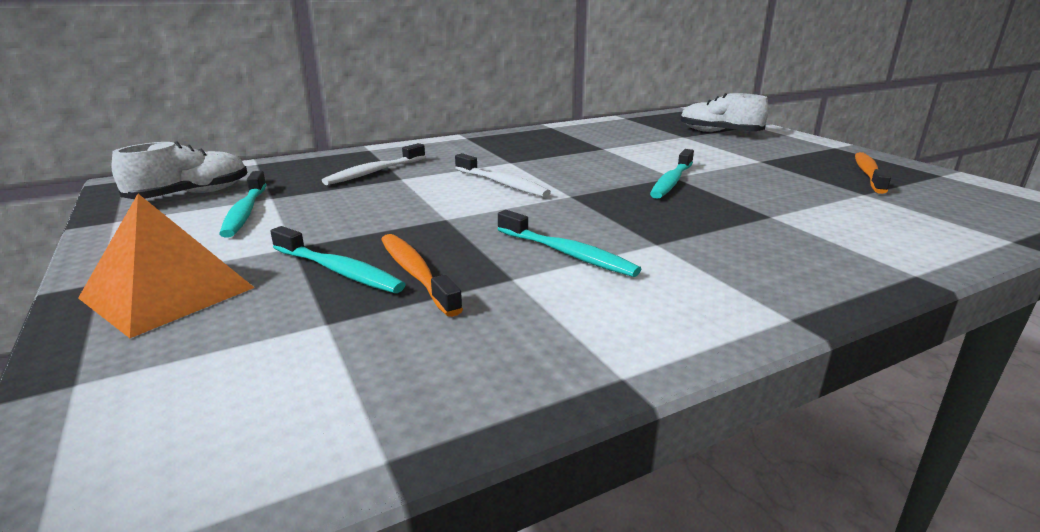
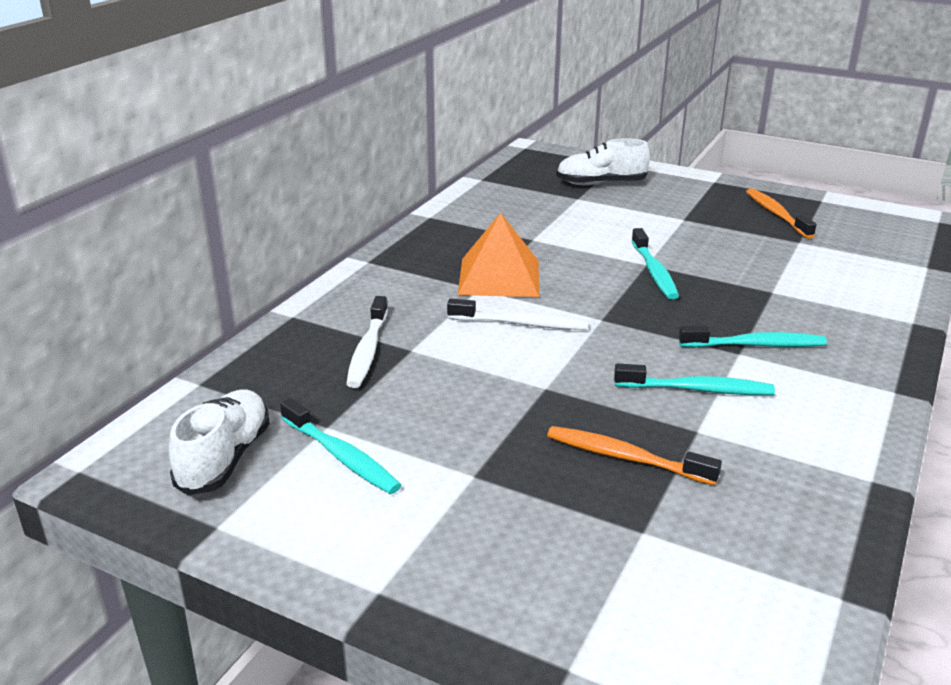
camera: 35 degrees left, 5 degrees up
orange pyramid [78,194,255,338] -> orange pyramid moved to [458,213,539,297]
turquoise toothbrush [270,226,406,293] -> turquoise toothbrush moved to [678,325,827,348]

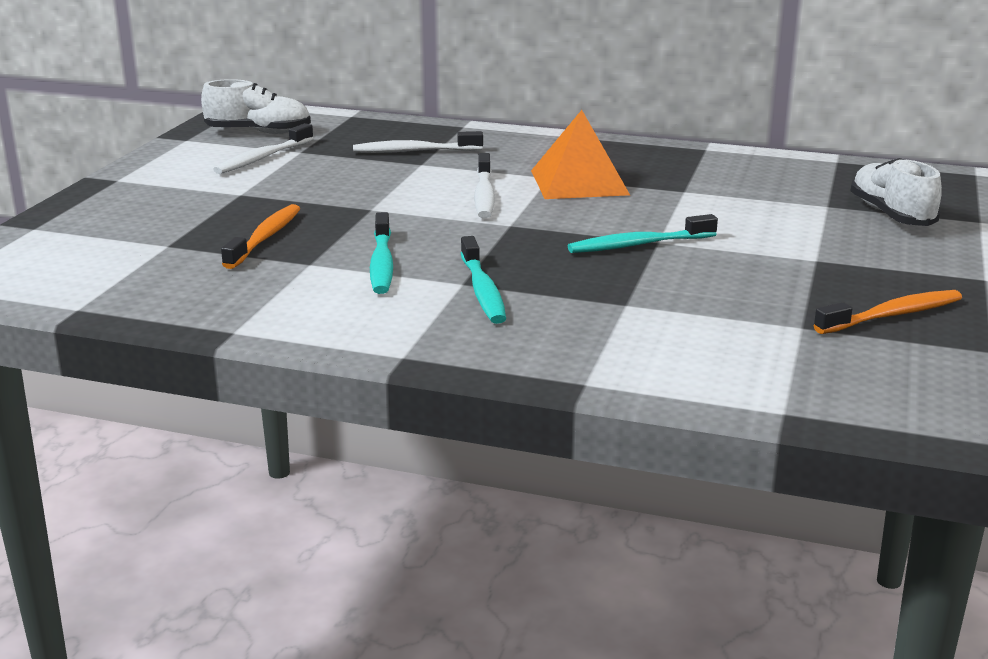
camera: 80 degrees right, 5 degrees down
turquoise toothbrush [280,398,401,494] -> white toothbrush [213,123,314,174]

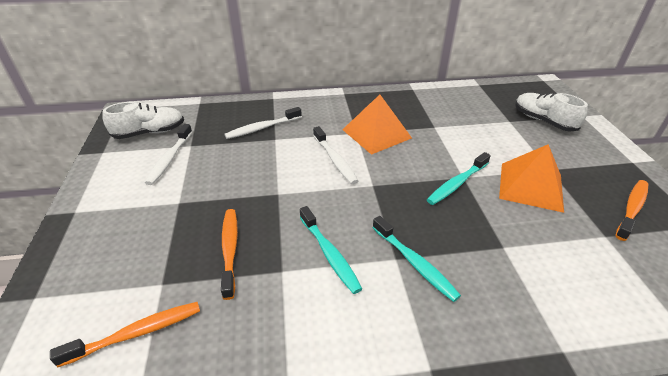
camera: 25 degrees left, 15 degrees up
none -> orange toothbrush [50,302,200,367]
none -> orange pyramid [499,144,564,213]

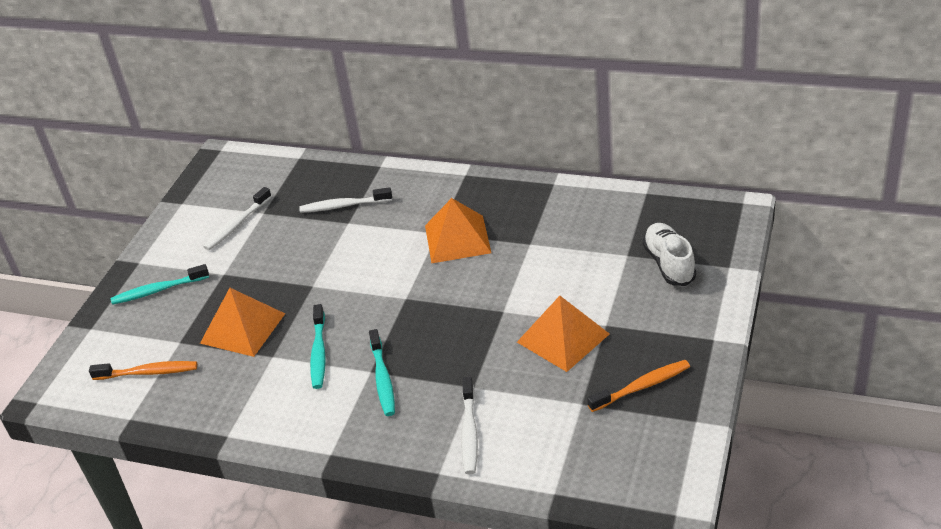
camera: 30 degrees right, 0 degrees up
white shoe [102,102,184,139] -> none
orange toothbrush [221,209,238,300] -> orange pyramid [200,288,285,357]
white toothbrush [313,126,358,184] -> white toothbrush moved to [461,377,478,474]
turquoise toothbrush [427,152,491,205] -> turquoise toothbrush moved to [111,264,209,305]

